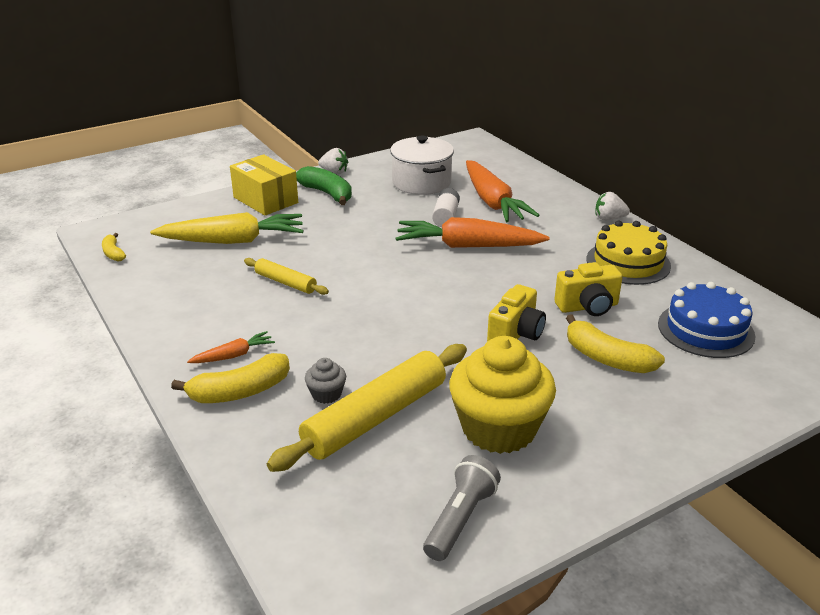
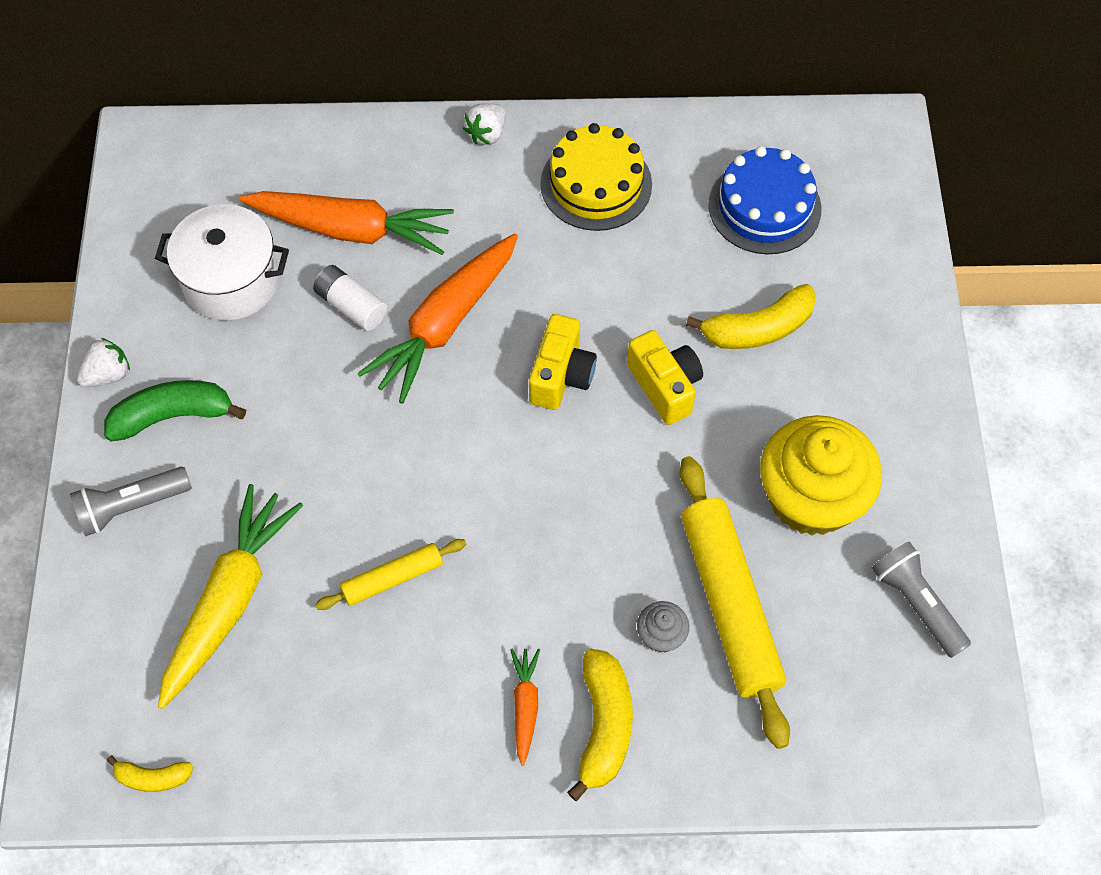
camera: 60 degrees left, 30 degrees up
yellow box [230,154,298,216] -> grey flashlight [70,467,192,536]
yellow camera [554,262,623,316] -> yellow camera moved to [529,314,597,410]

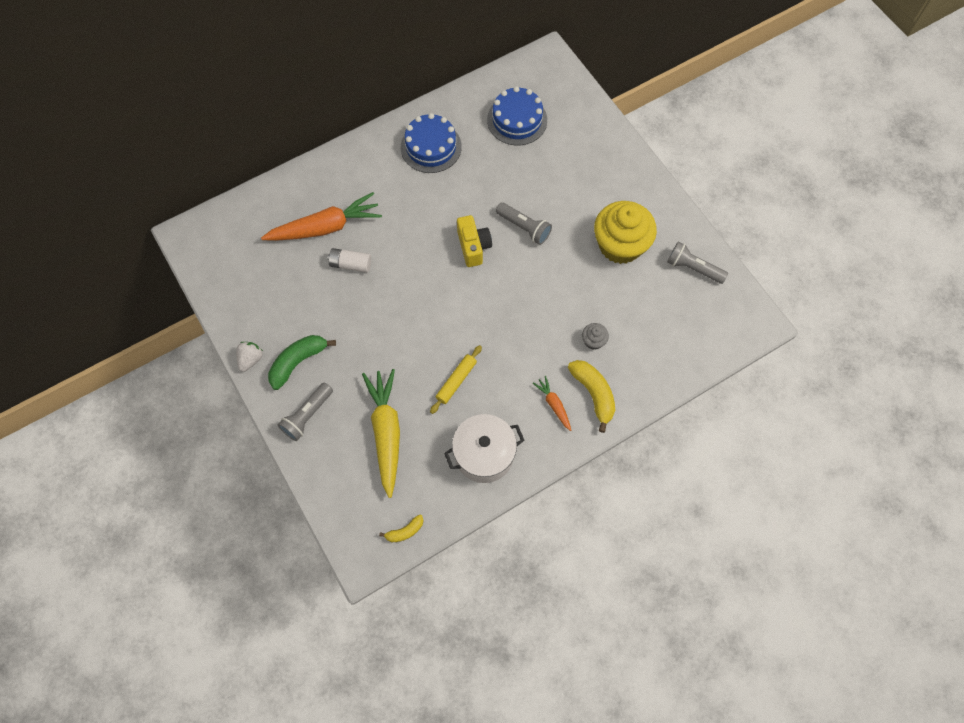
camera: 30 degrees left, 5 degrees up
white pot [155,204,289,321] -> white pot moved to [444,414,524,483]
orange carrot [357,233,518,404] -> none
white strawberry [463,103,506,145] -> none
yellow cake [540,123,652,231] -> blue cake [401,113,462,173]
yellow camera [627,330,703,425] -> grey flashlight [496,202,552,245]
yellow rolling pin [680,456,790,749] -> none
yellow banana [686,284,816,349] -> none

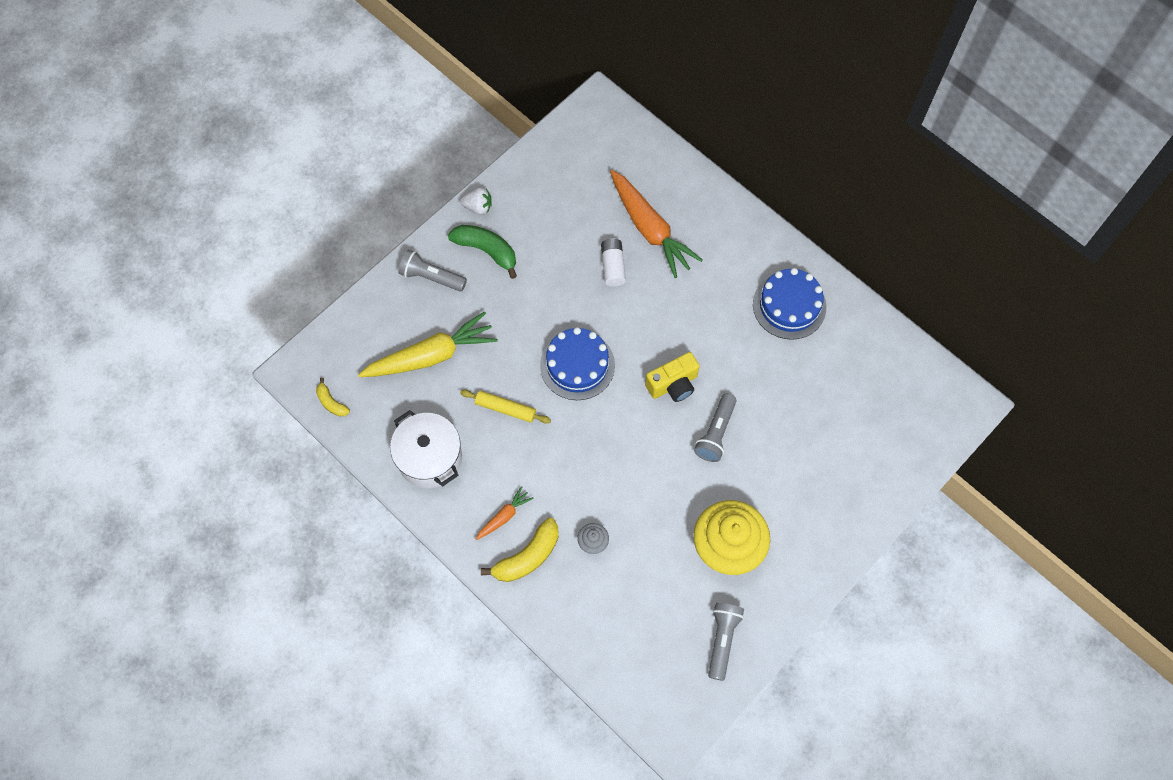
camera: 75 degrees right, 0 degrees up
blue cake [487,86,547,145] -> blue cake moved to [540,327,615,400]

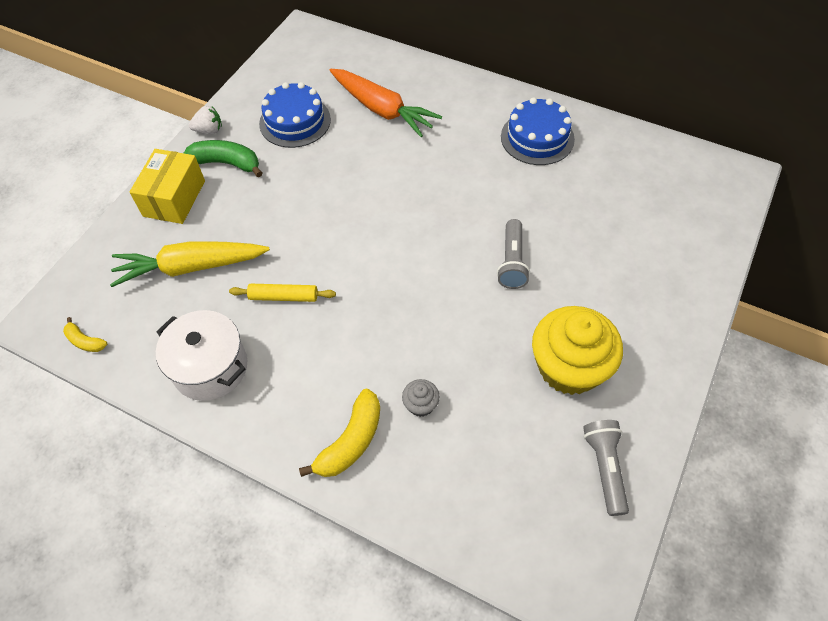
camera: 15 degrees left, 10 degrees down
yellow carrot [358,311,498,377] -> yellow carrot turned 150 degrees counterclockwise [110,241,270,287]
grey flashlight [398,249,467,292] -> yellow box [129,149,205,224]
orange carrot [476,486,534,540] -> none
blue cake [540,327,615,400] -> blue cake moved to [259,82,331,148]
white battery [601,239,626,287] -> none
yellow camera [645,352,700,402] -> none

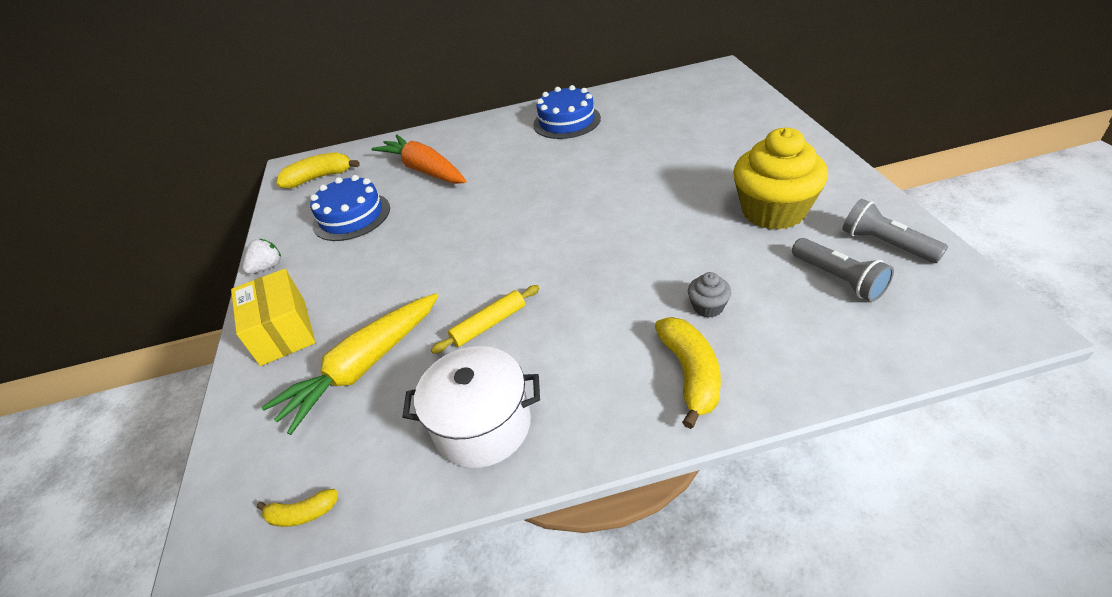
camera: 35 degrees left, 15 degrees down
green banana [184,140,262,178] -> none
orange carrot [330,69,442,137] -> orange carrot turned 135 degrees counterclockwise [371,134,466,184]
grey flashlight [497,219,530,289] -> grey flashlight moved to [792,238,894,302]
none -> yellow banana [276,152,359,188]

